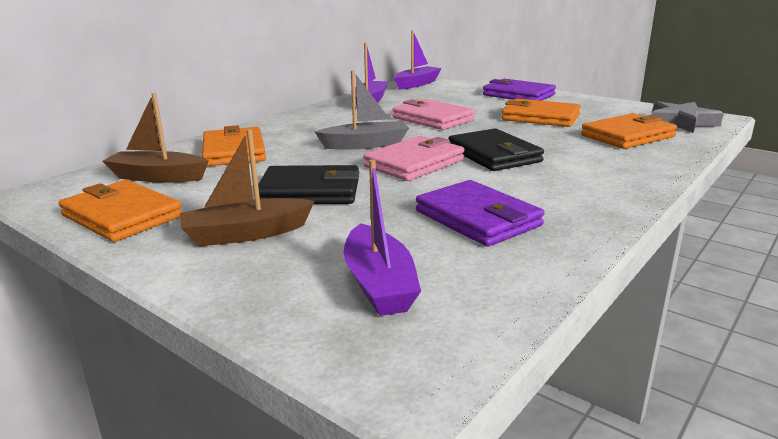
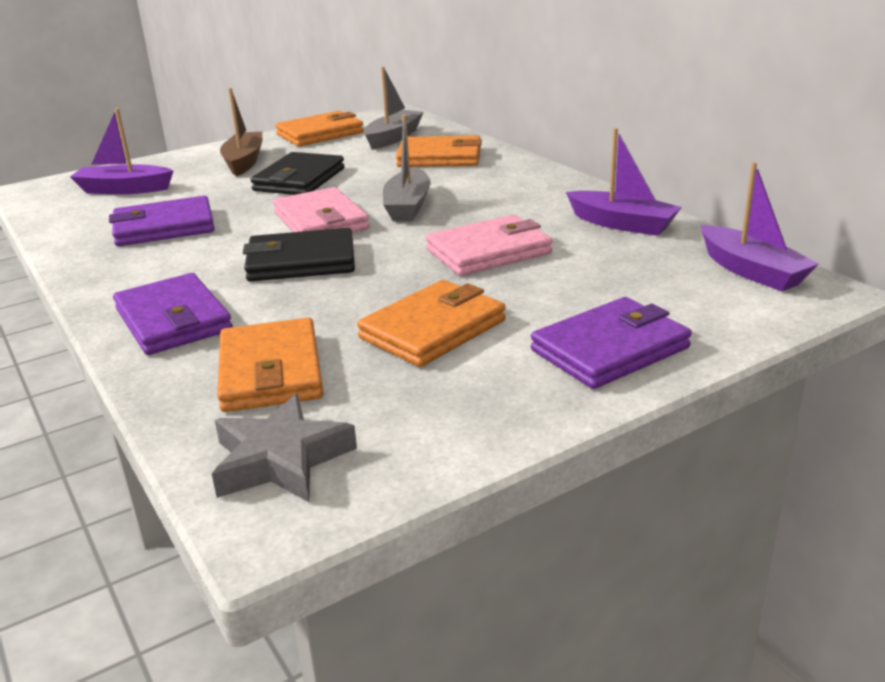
camera: 110 degrees right, 5 degrees up
brown boat [102,93,209,183] -> grey boat [364,66,423,149]
none -> purple wallet [113,273,233,355]

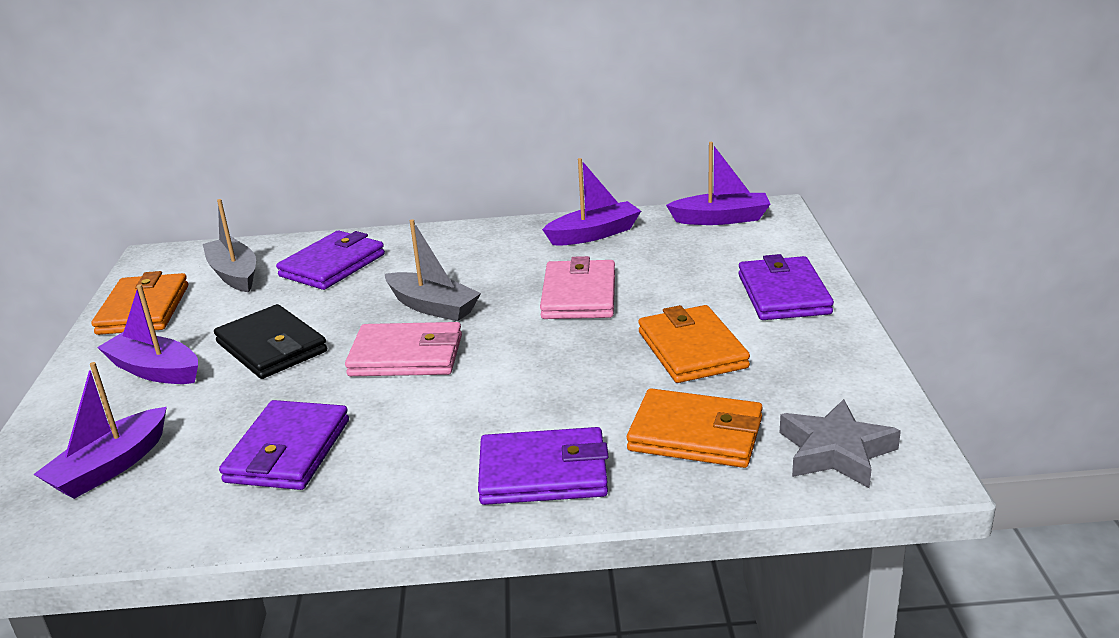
camera: 60 degrees left, 0 degrees up
brown boat [220,88,262,176] -> purple boat [97,284,198,384]
black wallet [243,228,355,281] -> none
orange wallet [396,135,482,167] -> purple wallet [276,231,385,290]

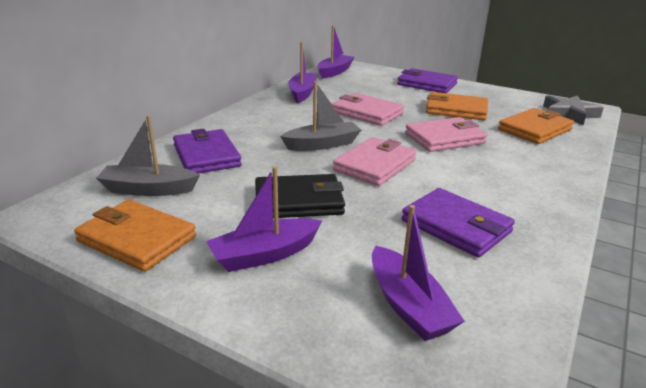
camera: 60 degrees left, 0 degrees up
purple wallet [478,427,608,505] -> none
none -> pink wallet [405,117,487,152]

